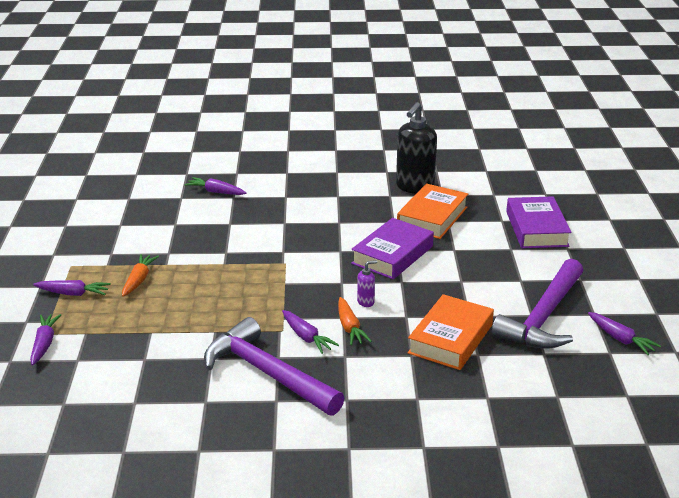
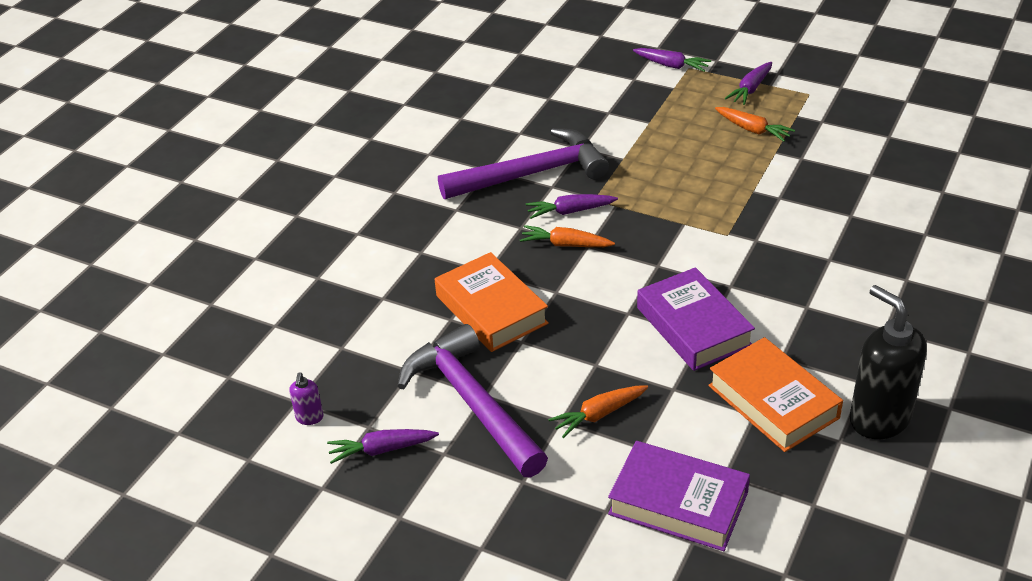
camera: 120 degrees right, 10 degrees up
purple carrot [184,177,246,195] -> none
purple soap dispenser [357,260,377,307] -> purple soap dispenser moved to [289,372,323,425]
none -> orange carrot [548,385,648,438]

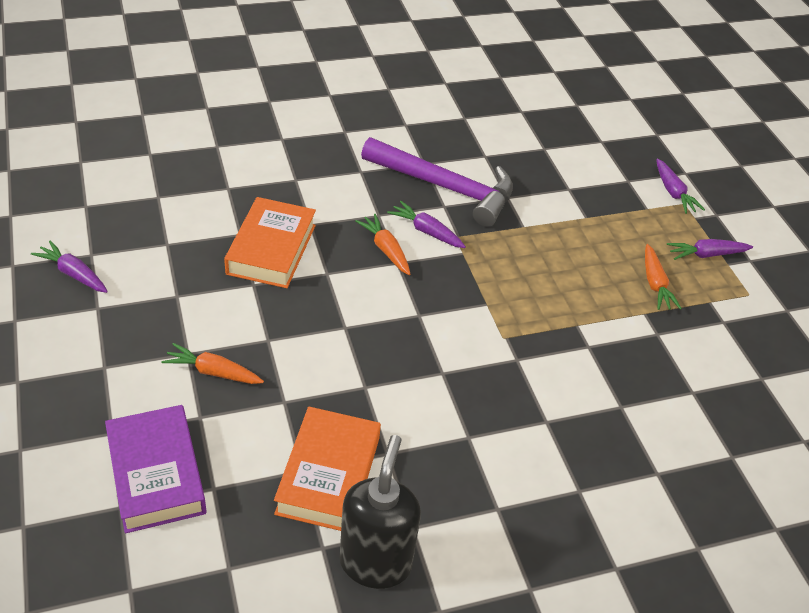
camera: 40 degrees right, 5 degrees up
purple soap dispenser [289,372,323,425] -> none
purple hammer [398,324,548,477] -> none
purple book [637,267,755,371] -> none

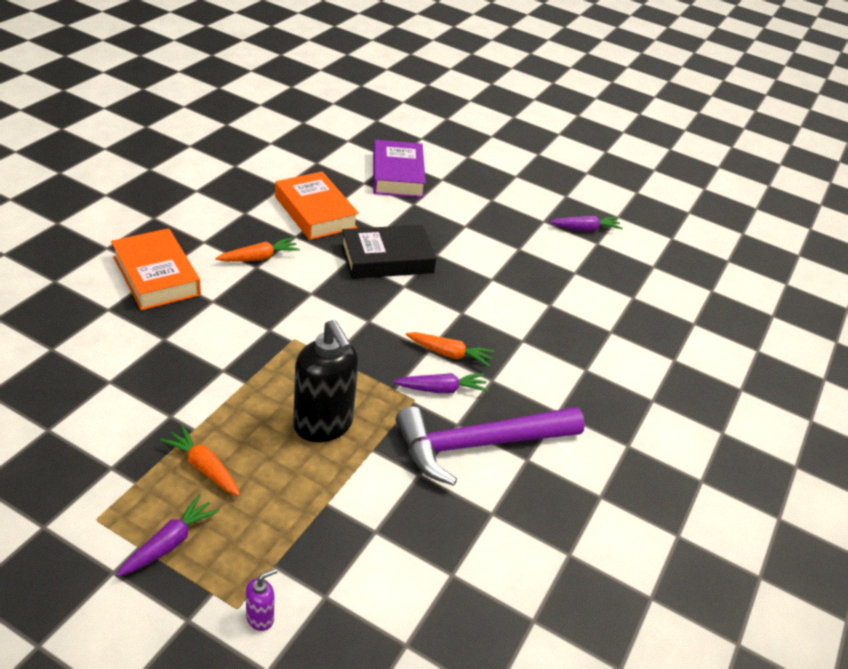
camera: 135 degrees right, 5 degrees down
purple book [105,405,207,533] -> purple book turned 60 degrees clockwise [373,140,426,198]
orange carrot [162,343,264,384] -> orange carrot moved to [215,237,300,262]
orange book [224,197,316,288] -> orange book moved to [111,228,201,310]
black soap dispenser [340,435,421,589] -> black soap dispenser moved to [293,320,359,442]
purple carrot [656,159,705,214] -> purple soap dispenser [246,568,277,631]
none -> black book [341,225,436,279]

